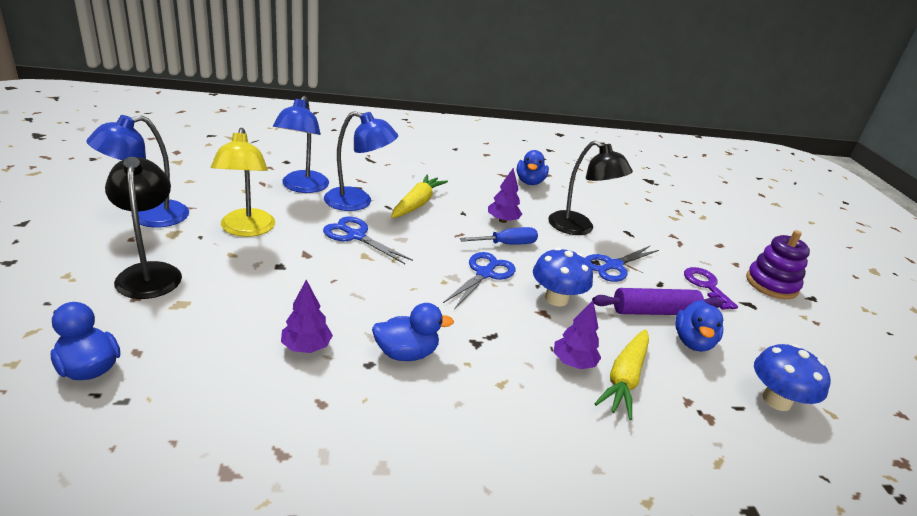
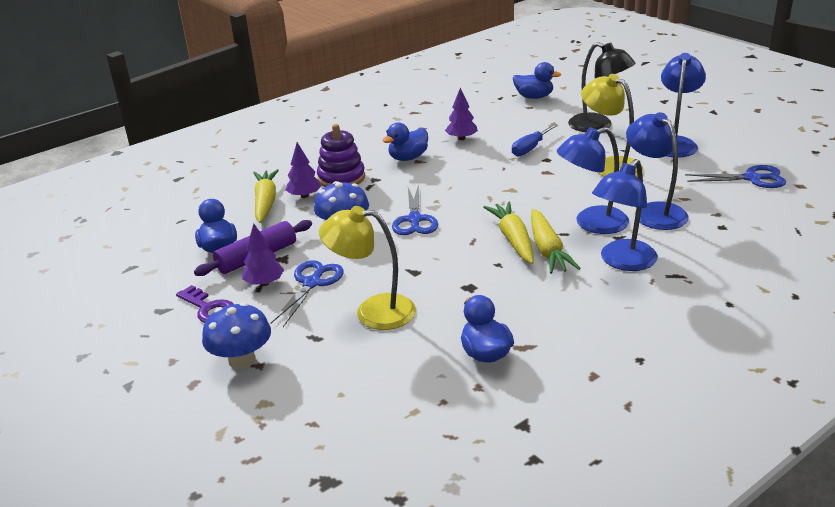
camera: 155 degrees right, 0 degrees up
blue scissors [323,216,413,264] -> blue scissors moved to [685,165,786,188]
blue screwdriver [460,227,538,245] -> blue screwdriver moved to [512,124,558,157]
purple tree [488,168,522,223] -> purple tree moved to [242,224,284,286]
black lamp [548,141,633,235] -> yellow lamp [319,206,416,330]
purple stacking toy [746,230,810,299] -> purple stacking toy moved to [317,124,365,187]
blue mushroom [754,344,831,411] -> blue mushroom moved to [202,302,271,369]
none -> yellow carrot [483,202,534,264]
none -> blue lamp [592,159,658,271]

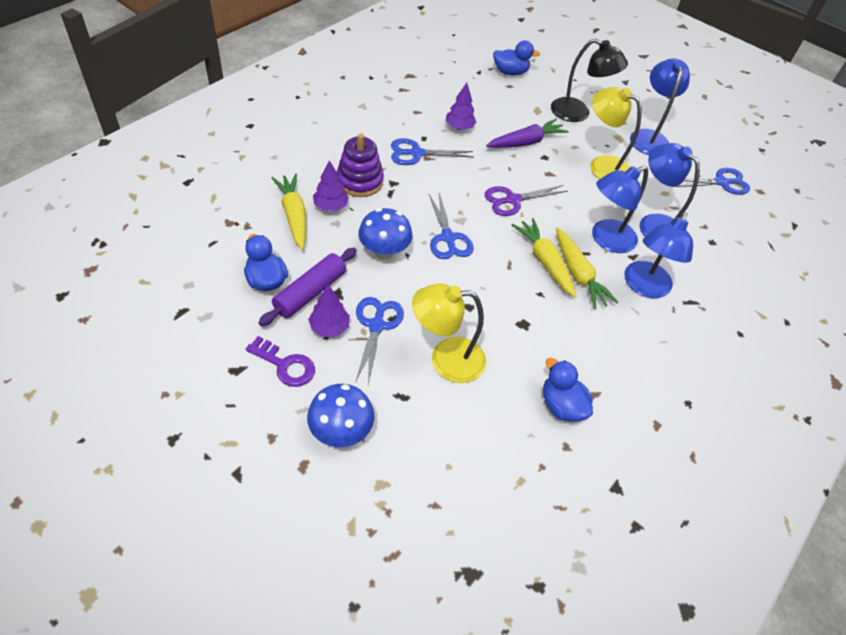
camera: 20 degrees left, 20 degrees up
blue duck [382,123,428,161] -> blue scissors [391,138,473,165]
blue screwdriver [512,124,558,157] -> purple carrot [486,119,569,148]
none -> purple scissors [485,185,568,216]

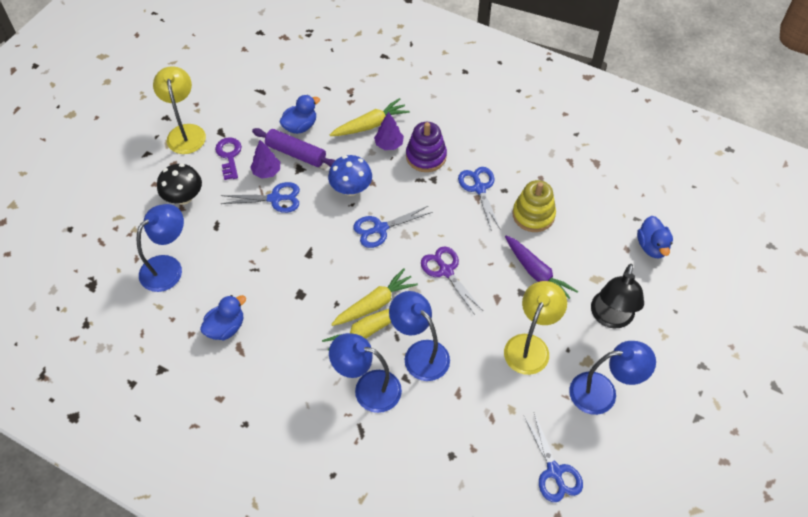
camera: 85 degrees right, 5 degrees up
purple key [246,336,315,387] -> purple key turned 150 degrees clockwise [215,137,242,180]
blue mushroom [307,384,374,447] -> black mushroom [157,164,202,205]
yellow lamp [412,284,486,383] -> yellow lamp moved to [153,66,206,154]
purple tree [446,83,476,130] -> yellow stacking toy [513,180,556,232]
blue lamp [640,143,700,237] -> blue lamp moved to [137,204,184,292]

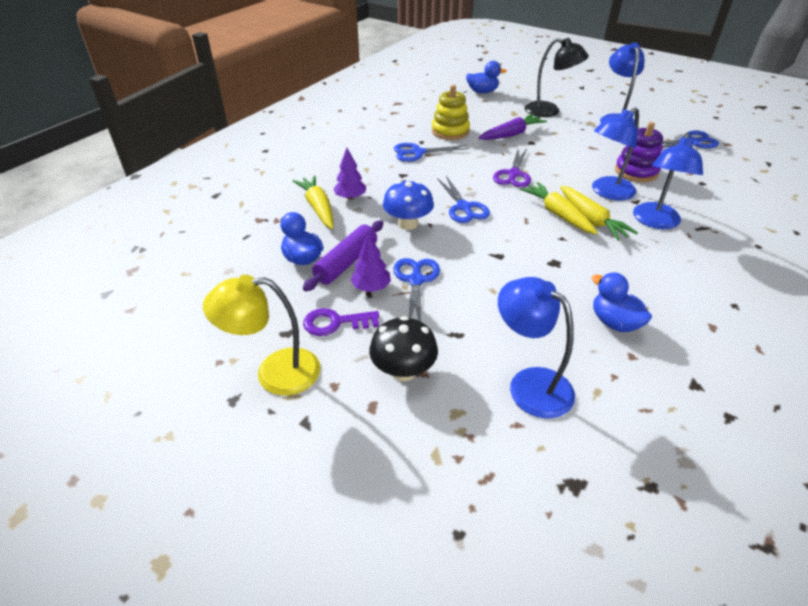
camera: 85 degrees left, 15 degrees down
purple stacking toy [406,122,447,172] -> purple stacking toy moved to [615,122,663,182]
purple scissors [421,246,482,315] -> purple scissors turned 45 degrees counterclockwise [493,149,531,188]
yellow lamp [504,281,567,375] -> none

